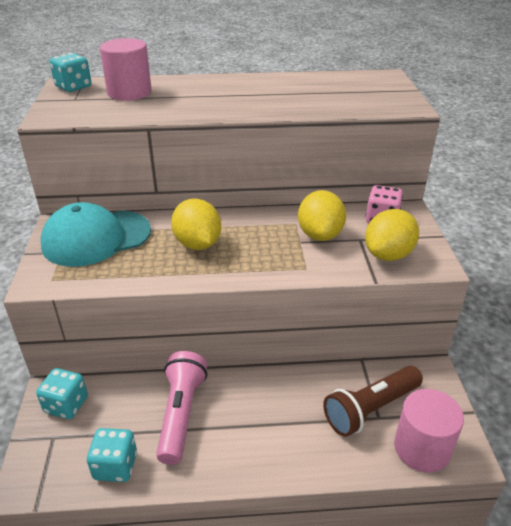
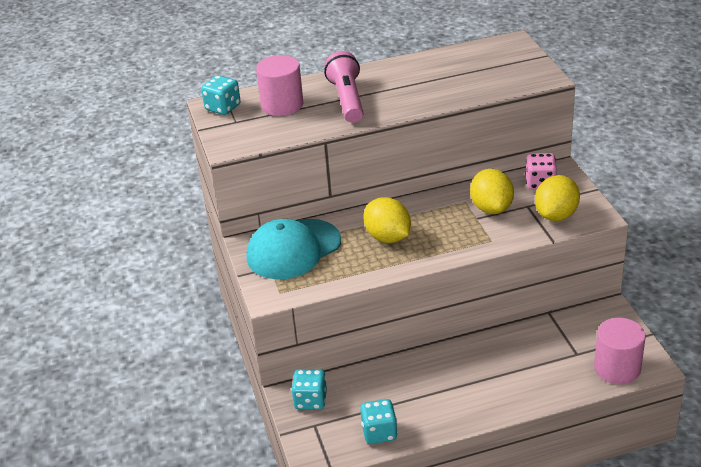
camera: 10 degrees left, 0 degrees up
pink flashlight [156,351,207,465] -> pink flashlight moved to [324,51,363,123]
brown flashlight [323,366,423,437] -> none

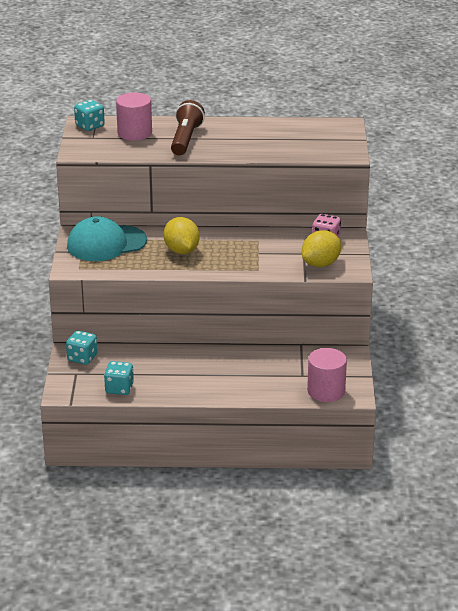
camera: 15 degrees right, 5 degrees down
pink flashlight [324,51,363,123] -> brown flashlight [171,100,205,155]
yellow lemon [470,169,514,214] -> none

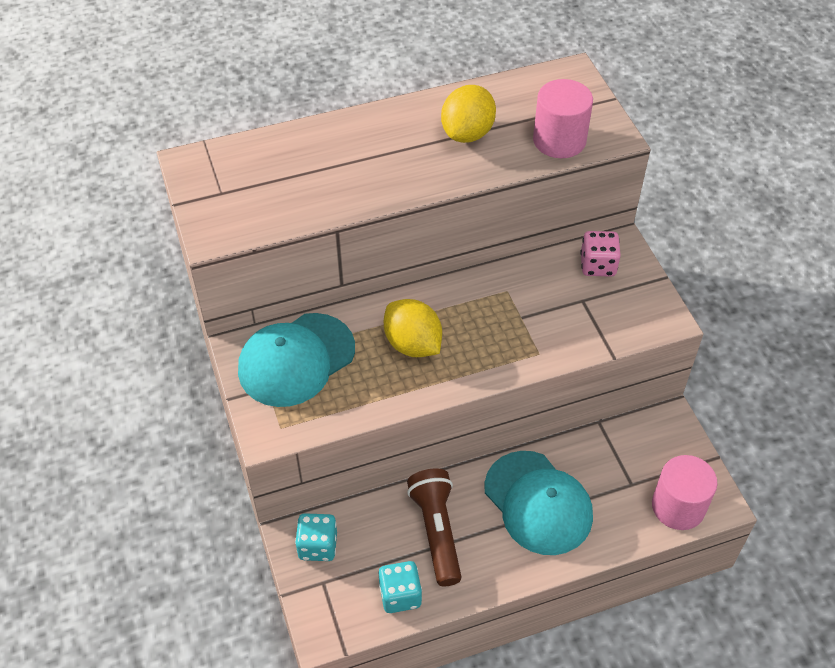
camera: 20 degrees left, 20 degrees up
turquoise dice [74,100,105,131] -> none
pink cylinder [116,92,152,141] -> pink cylinder moved to [533,79,593,158]
brown flashlight [171,100,205,155] -> brown flashlight moved to [407,469,461,586]
yellow lemon [302,230,341,267] -> yellow lemon moved to [441,85,496,143]
none -> turquoise cap [484,451,593,555]

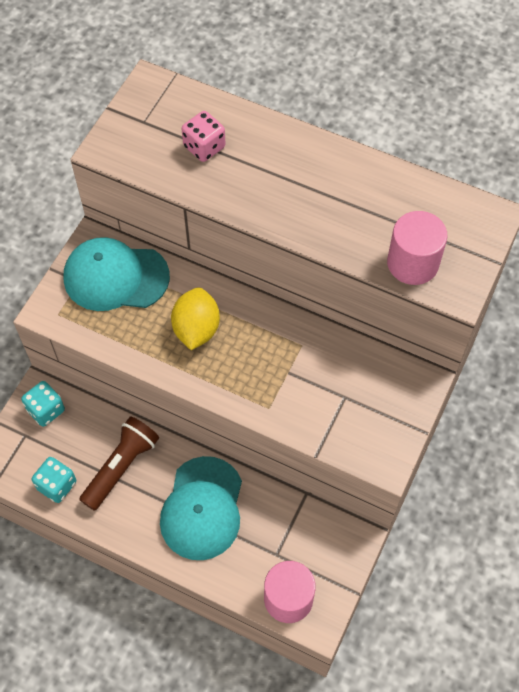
camera: 45 degrees right, 10 degrees up
yellow lemon [441,85,496,143] -> none
pink dice [580,231,621,277] -> pink dice moved to [182,111,226,162]

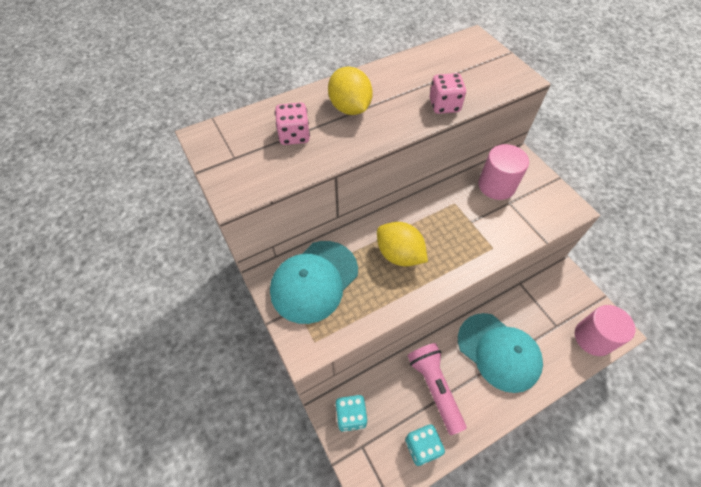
camera: 55 degrees left, 5 degrees down
brown flashlight [79,416,159,511] -> pink flashlight [407,343,467,435]
pink cylinder [387,211,448,285] -> pink cylinder moved to [478,144,529,200]
none -> yellow lemon [328,66,373,115]
none -> pink dice [430,73,466,114]

